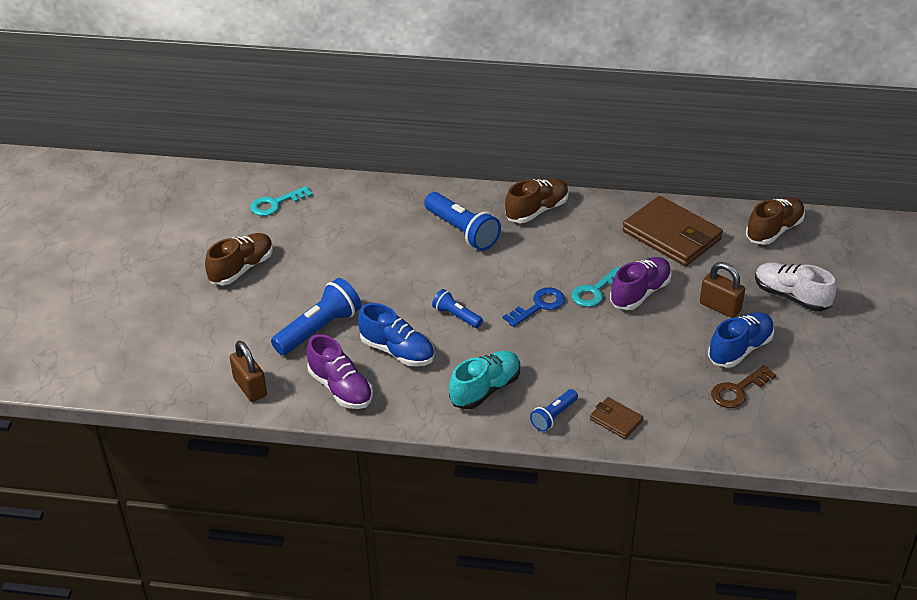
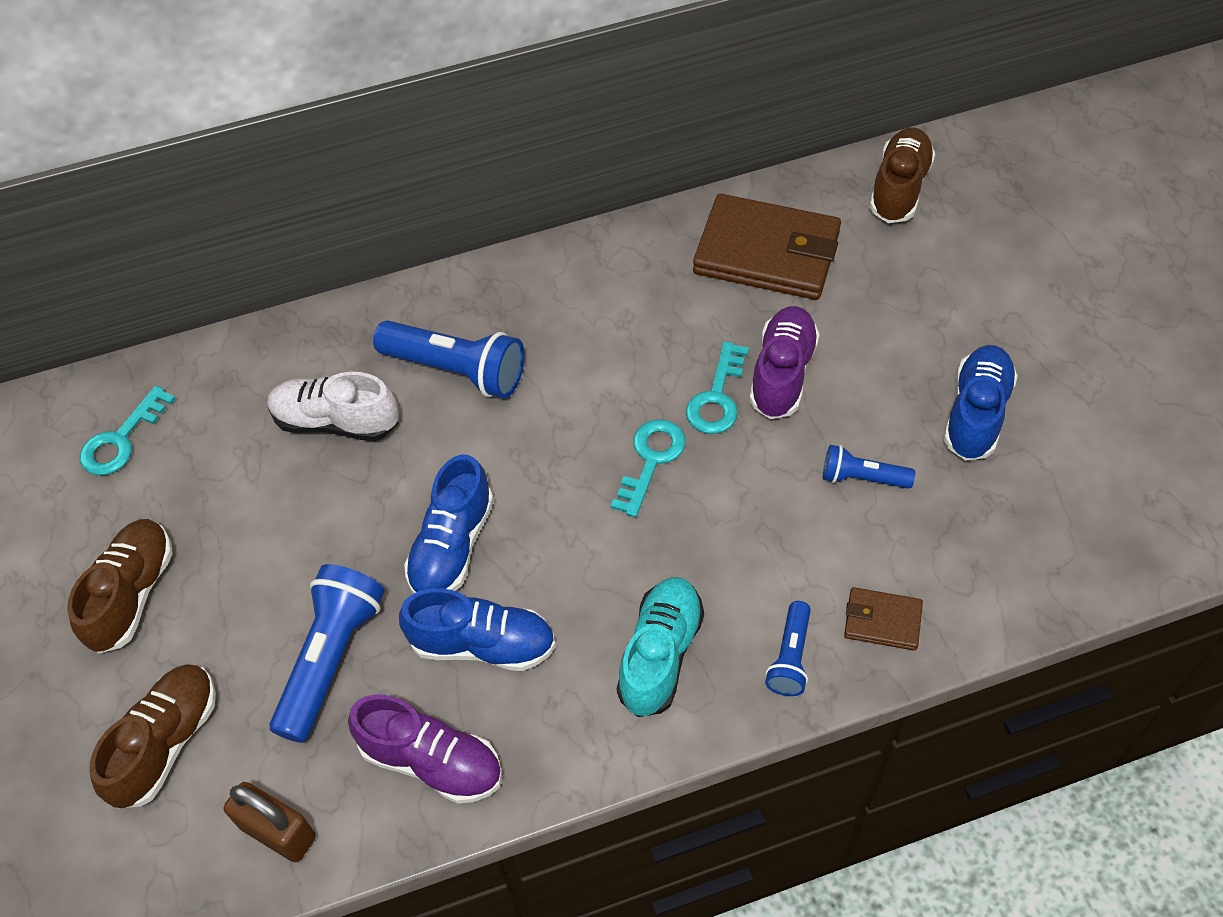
camera: 25 degrees left, 15 degrees up
blue flashlight [432,289,483,328] -> blue flashlight moved to [823,445,915,489]
blue key [503,287,565,327] -> turquoise key [611,419,686,517]
brown shoe [505,179,569,223] -> brown shoe moved to [90,664,216,808]
brown padlock [700,262,745,318] -> none
brown key [711,365,776,408] -> none
white shoe [755,262,837,311] -> white shoe moved to [268,372,399,441]
none -> blue shoe [404,455,494,594]

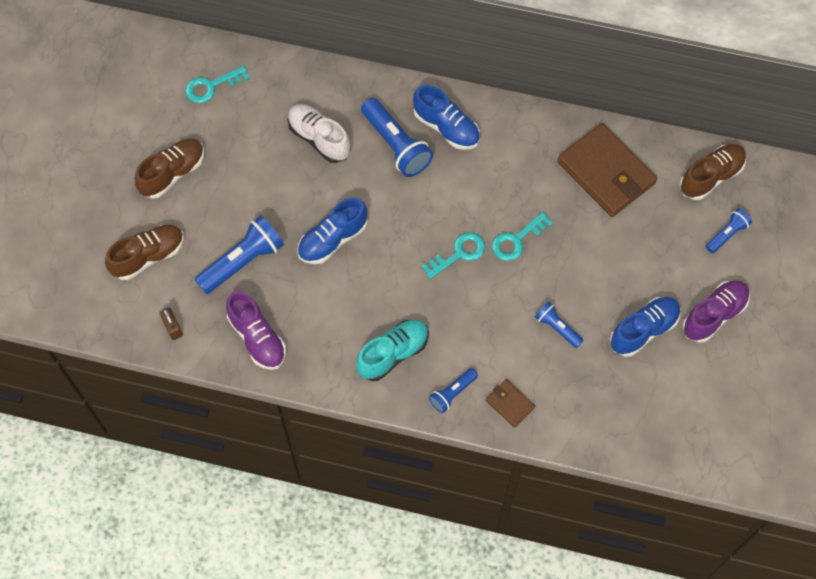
camera: 30 degrees right, 10 degrees up
brown padlock [223,782,316,862] -> brown padlock [160,308,183,340], size x0.67
blue shoe [399,588,556,671] -> blue shoe moved to [413,85,480,150]
purple shoe [750,306,820,419] -> purple shoe moved to [683,280,750,343]
none -> blue flashlight [706,209,752,253]

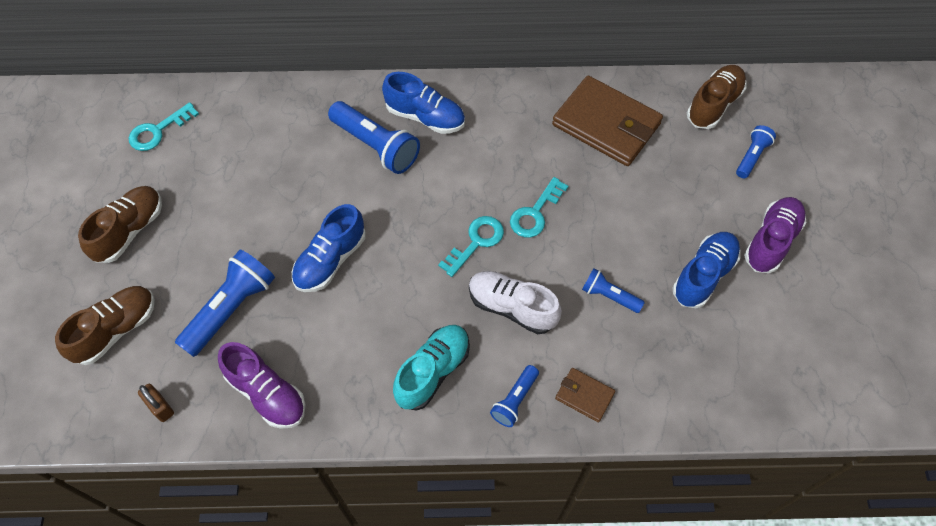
camera: 15 degrees left, 5 degrees down
white shoe [287,104,351,163] -> white shoe moved to [469,271,562,334]

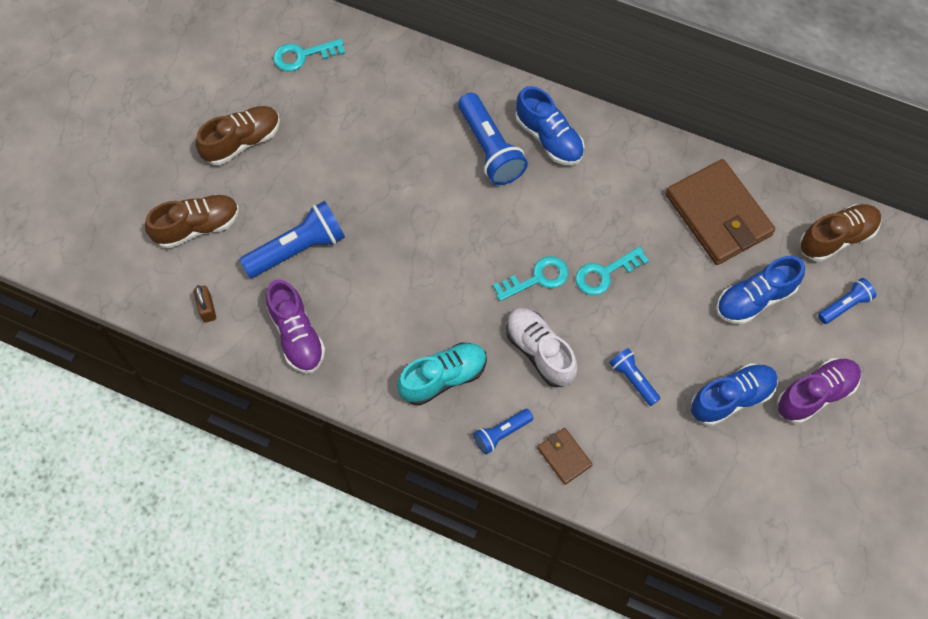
camera: 25 degrees right, 5 degrees up
blue shoe [292,204,366,292] -> blue shoe moved to [716,256,805,325]

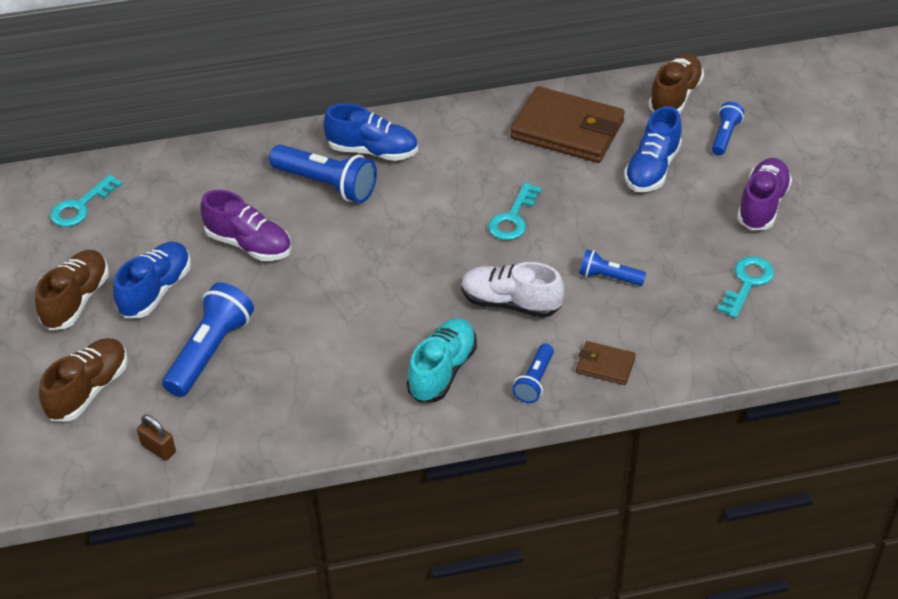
camera: 35 degrees left, 20 degrees down
purple shoe [266,279,326,373] -> purple shoe moved to [200,190,291,261]
turquoise key [493,256,568,301] -> turquoise key moved to [717,256,774,318]
blue shoe [691,363,778,426] -> blue shoe moved to [113,241,191,318]

